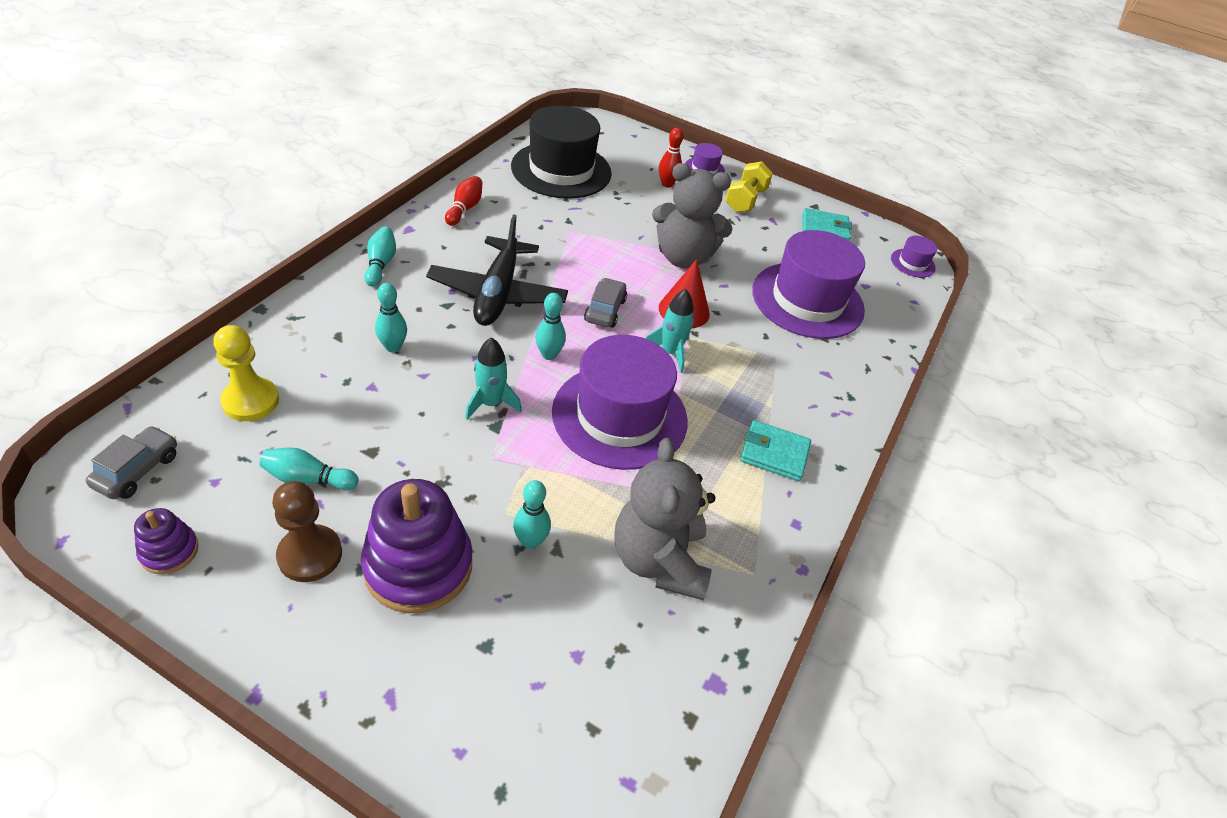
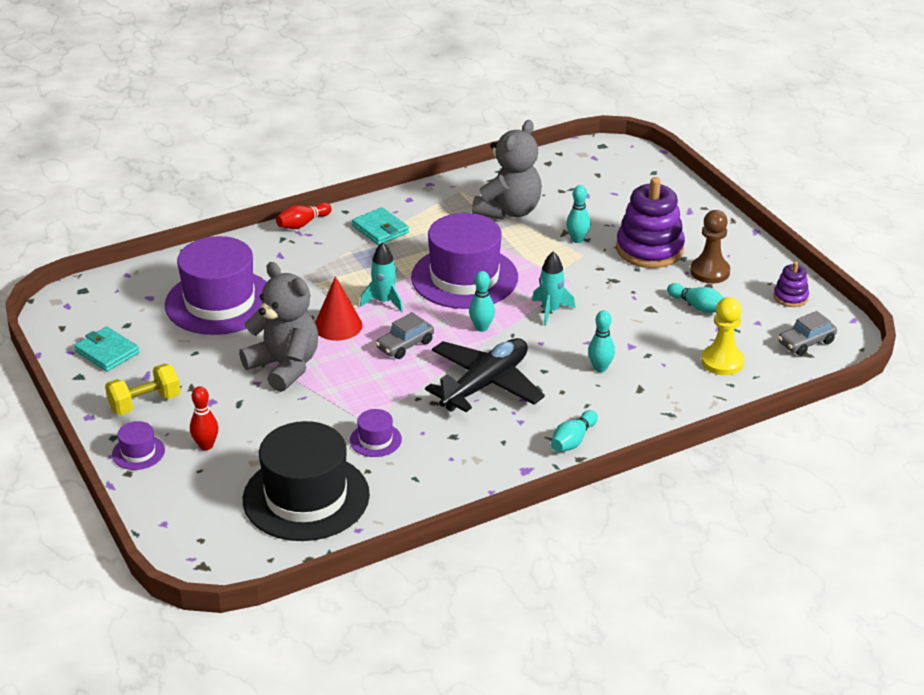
camera: 140 degrees left, 10 degrees down
red bowling pin [445,176,482,226] -> red bowling pin moved to [276,202,331,229]
purple hat [891,236,937,278] -> purple hat moved to [350,409,402,457]

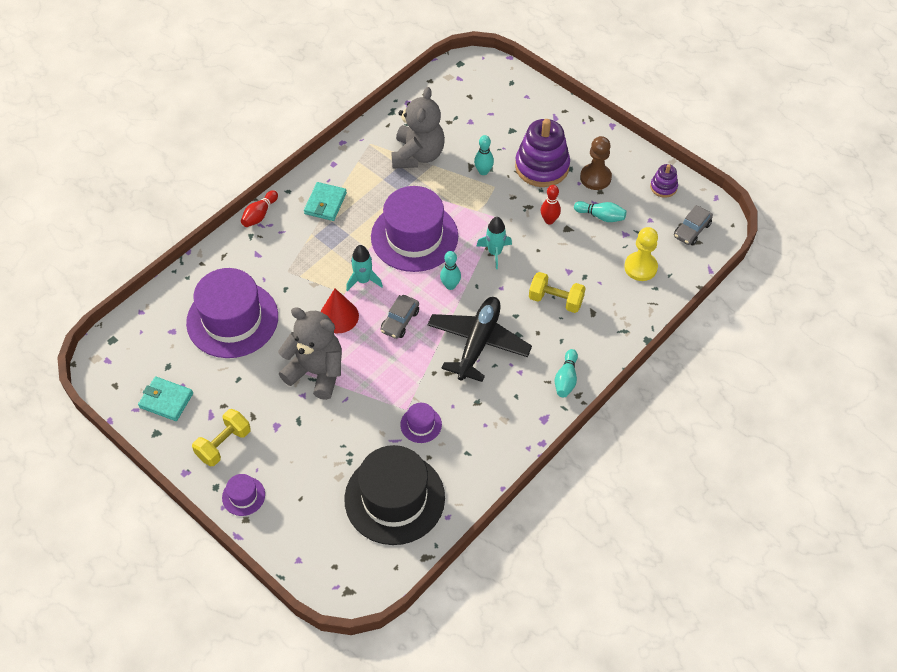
camera: 20 degrees left, 20 degrees up
red bowling pin [190,386,218,450] -> red bowling pin moved to [541,185,561,224]
turquoise wallet [352,207,409,245] -> turquoise wallet turned 75 degrees clockwise [304,182,347,221]
turquoise bowling pin [588,310,615,372] -> yellow dumbbell [529,272,586,313]

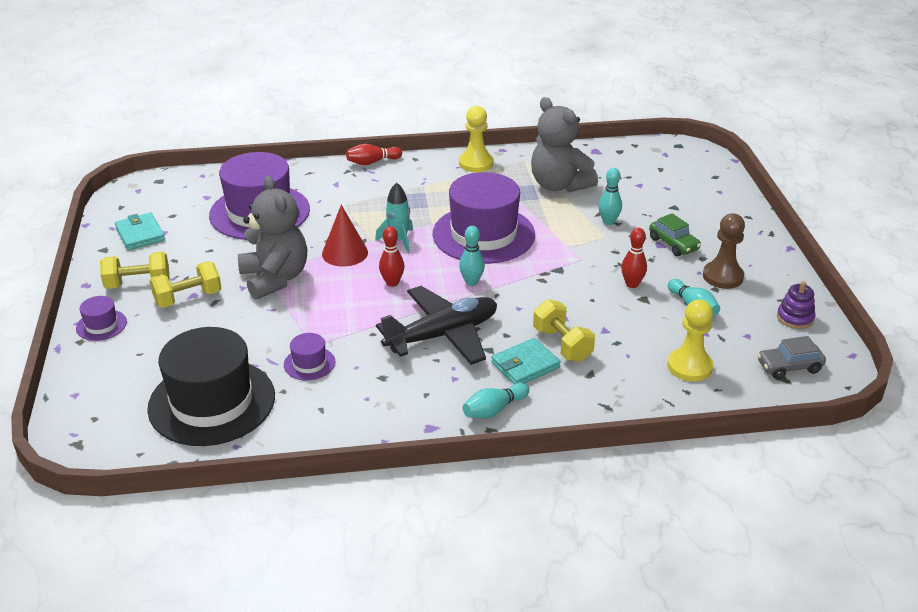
camera: 40 degrees right, 20 degrees down
turquoise wallet [304,182,347,221] -> turquoise wallet moved to [491,338,561,384]
grey car [381,295,419,339] -> red bowling pin [379,226,404,287]
grey teddy bear [391,87,445,168] -> grey teddy bear turned 90 degrees clockwise [531,97,598,193]
turquoise rocket [477,217,512,269] -> none
purple stacking toy [515,119,570,187] -> green car [649,213,701,256]
none -> yellow dumbbell [149,261,222,308]
none -> yellow pawn [459,106,493,172]

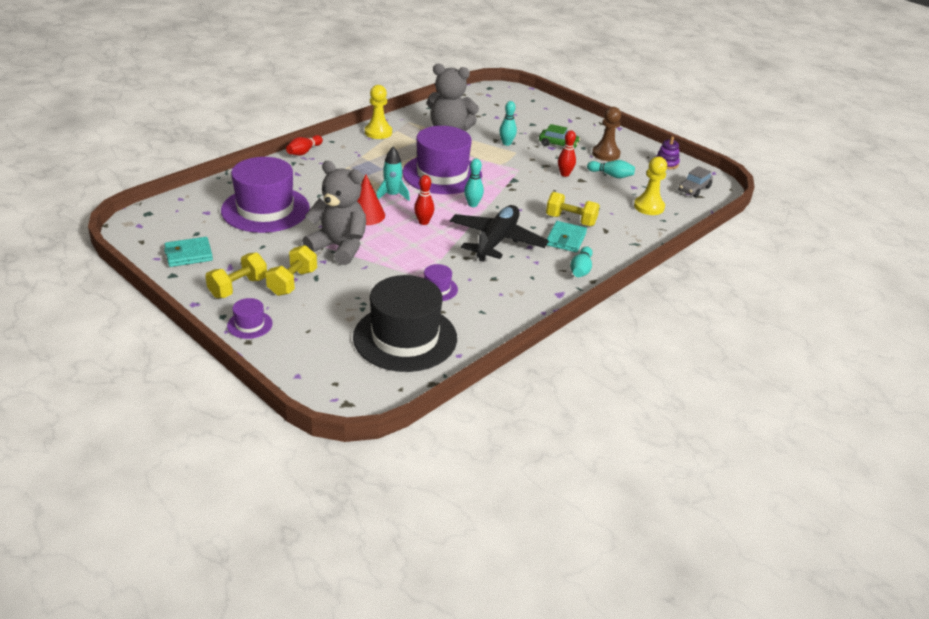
camera: 40 degrees left, 0 degrees up
turquoise wallet [115,213,165,250] -> turquoise wallet turned 45 degrees counterclockwise [164,237,213,267]

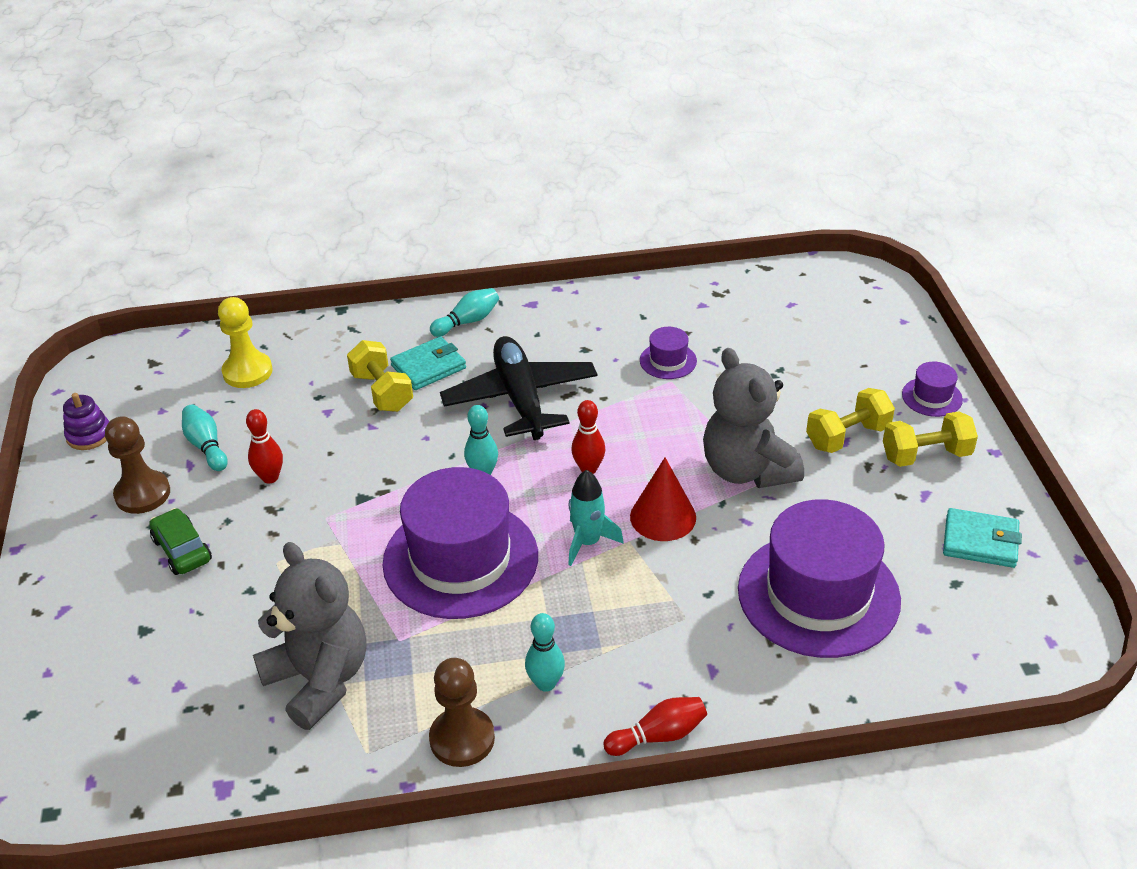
camera: 140 degrees left, 5 degrees up
black hat [353,275,457,372] -> none
yellow pawn [365,85,392,139] -> brown pawn [429,658,495,767]
black plane [450,205,549,262] -> black plane turned 105 degrees clockwise [440,336,598,440]
turquoise bowling pin [499,101,517,146] -> turquoise bowling pin moved to [525,613,565,692]
grey car [678,166,713,197] -> none

